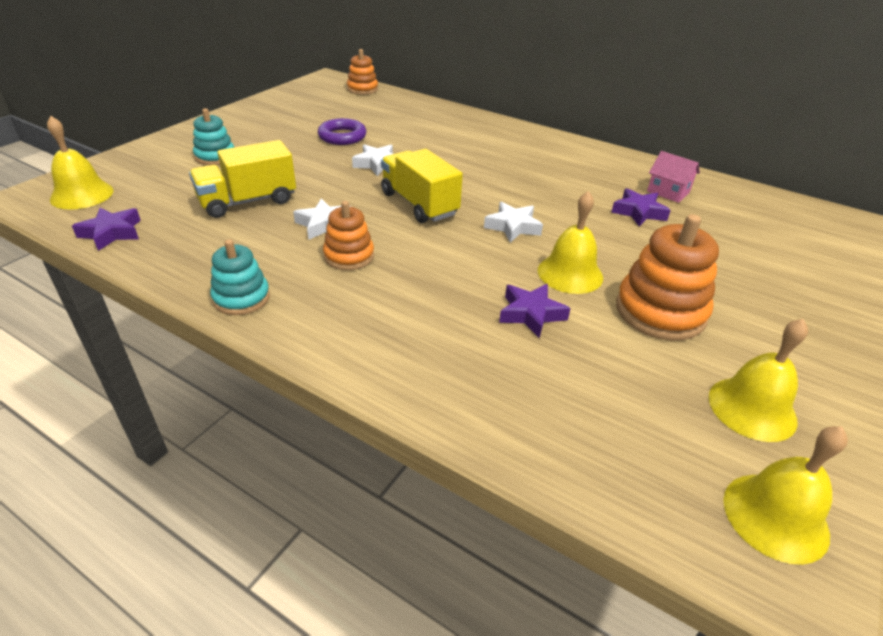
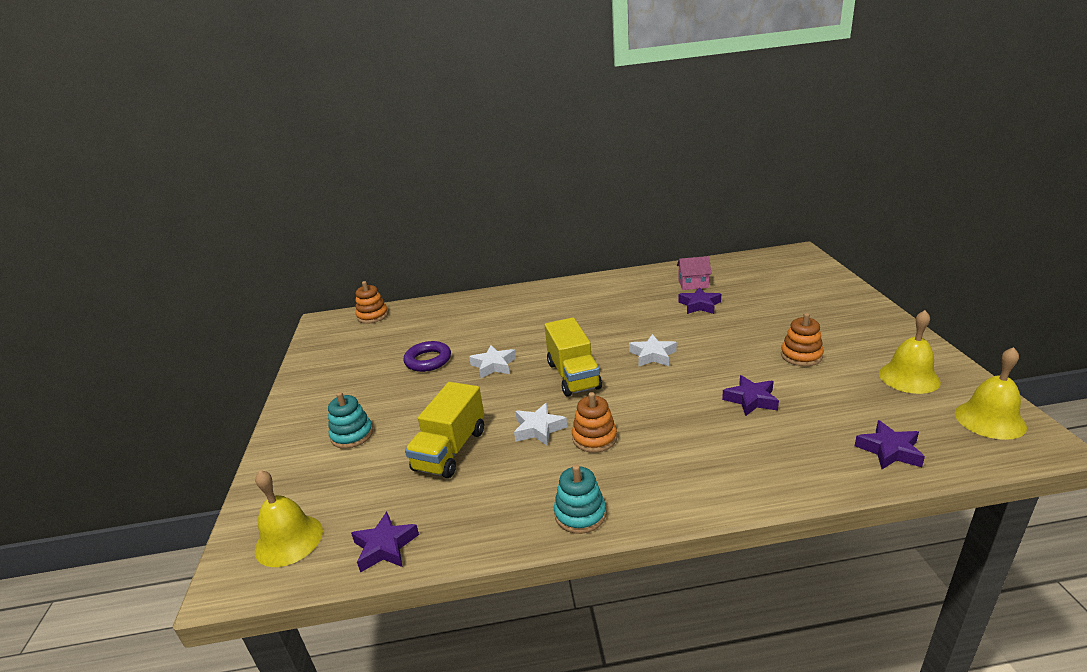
camera: 35 degrees left, 10 degrees down
yellow truck [381,149,463,223] -> yellow truck turned 120 degrees counterclockwise [545,317,602,397]
yellow bell [538,191,603,294] -> none
orange stacking toy [616,214,719,341] -> orange stacking toy [781,313,824,366], size x0.61
none -> purple star [855,420,925,469]

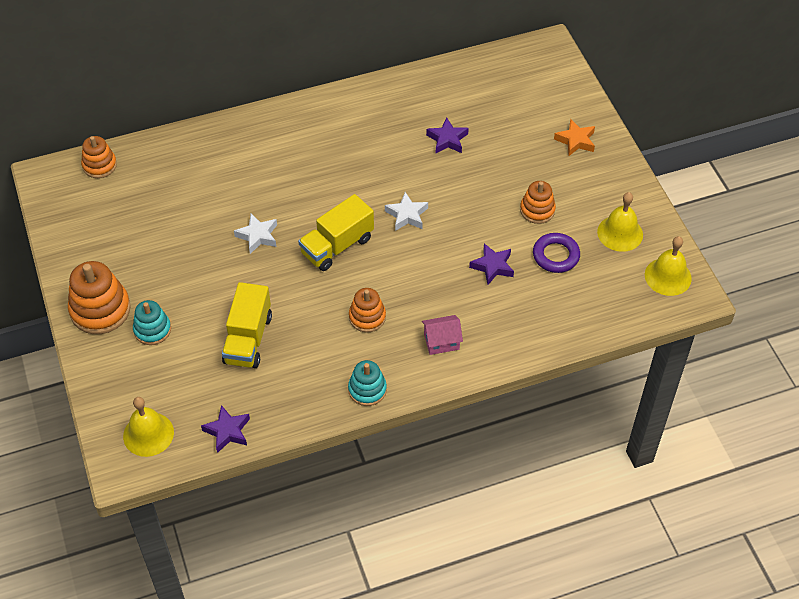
camera: 15 degrees left, 25 degrees up
purple ring [403,341,451,372] -> purple ring moved to [533,233,580,273]
white star [514,403,567,446] -> none
yellow truck [545,317,602,397] -> yellow truck turned 75 degrees clockwise [298,194,374,271]
pink house [677,256,712,290] -> pink house moved to [422,315,463,355]
purple star [855,420,925,469] -> none
none -> orange stacking toy [68,261,131,334]
none -> orange star [554,119,595,156]

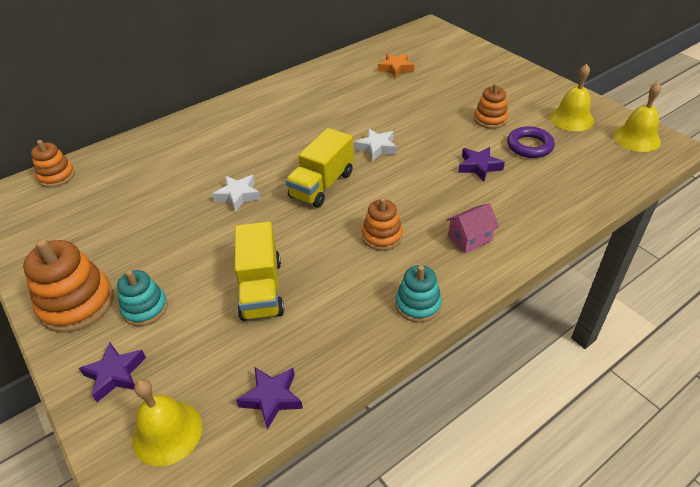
camera: 15 degrees left, 10 degrees down
purple star [426,118,469,153] -> purple star moved to [79,342,146,402]
orange star [554,119,595,156] -> orange star moved to [378,53,414,78]

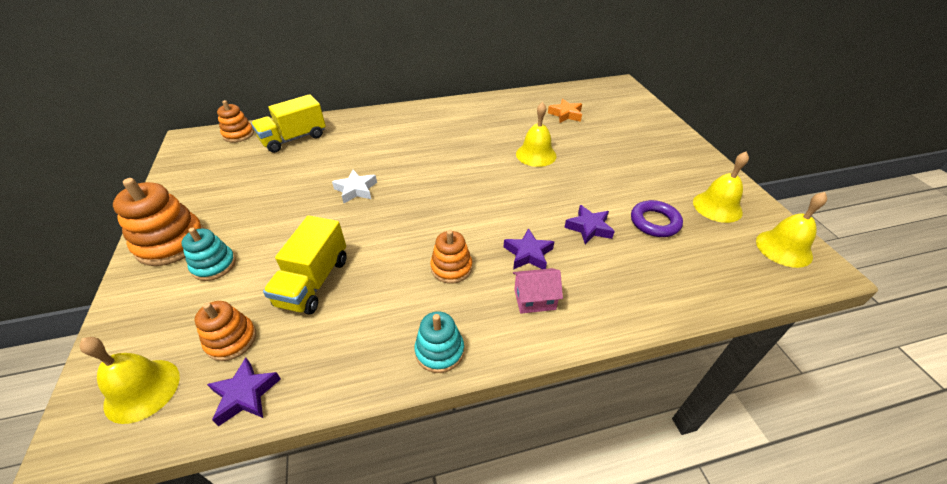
camera: 20 degrees right, 0 degrees up
purple star [79,342,146,402] -> purple star moved to [504,228,554,270]
yellow truck [285,128,354,208] -> yellow truck moved to [251,94,326,153]
white star [354,128,397,161] -> none
orange stacking toy [474,83,508,129] -> orange stacking toy moved to [195,301,256,361]
none -> yellow bell [516,102,556,167]

